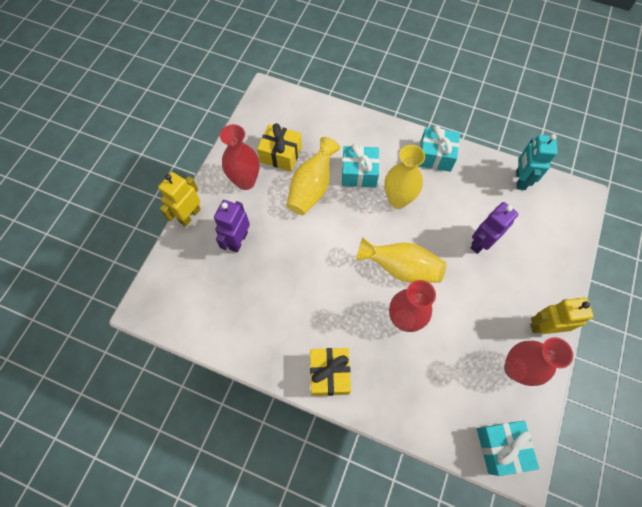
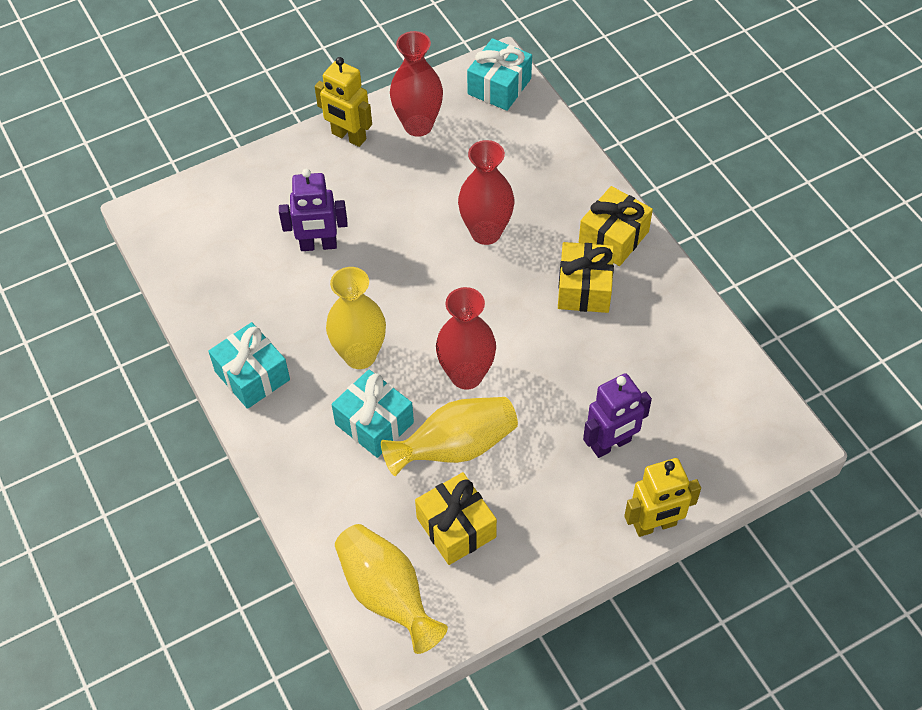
camera: 140 degrees left, 10 degrees down
red vase [220,124,260,190] -> red vase moved to [436,287,496,390]
yellow vase [356,237,446,283] -> yellow vase moved to [335,524,448,654]
turquoise robot [516,134,558,190] -> none
none -> yellow gift [558,242,614,313]

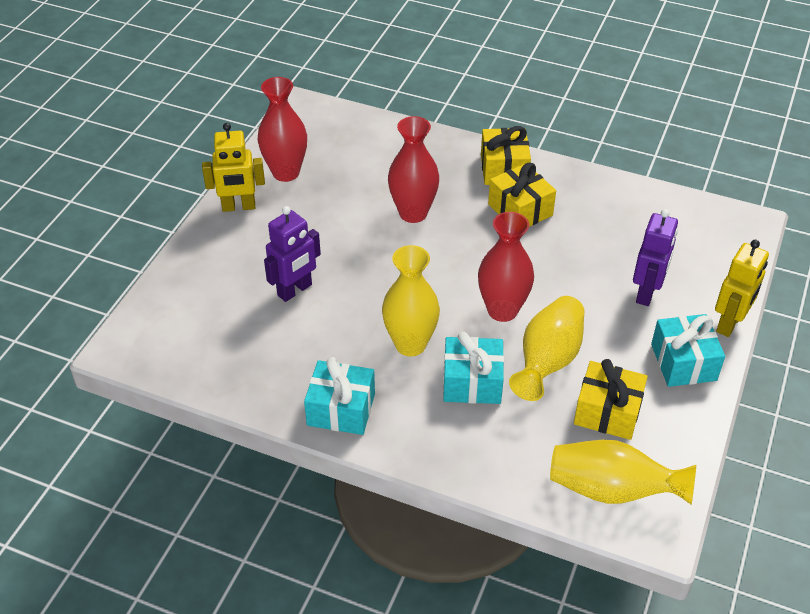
camera: 40 degrees left, 10 degrees down
turquoise gift [467,38,532,111] -> turquoise gift moved to [651,314,725,387]

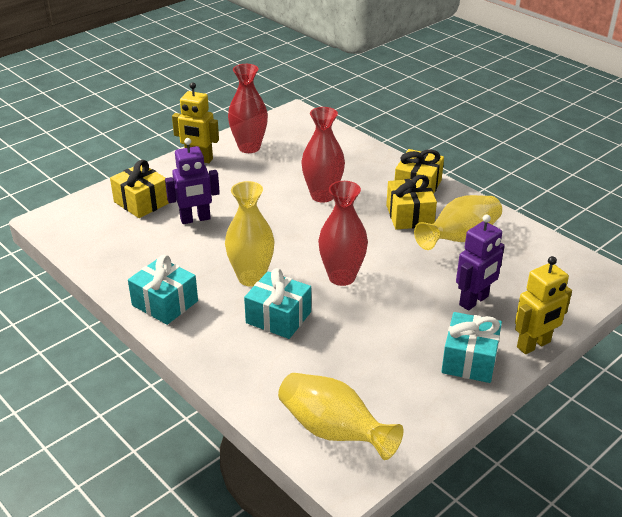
camera: 25 degrees right, 10 degrees down
yellow vase [509,296,585,401] -> yellow vase moved to [414,195,502,250]
yellow gift [574,359,648,440] -> yellow gift moved to [110,160,169,218]

